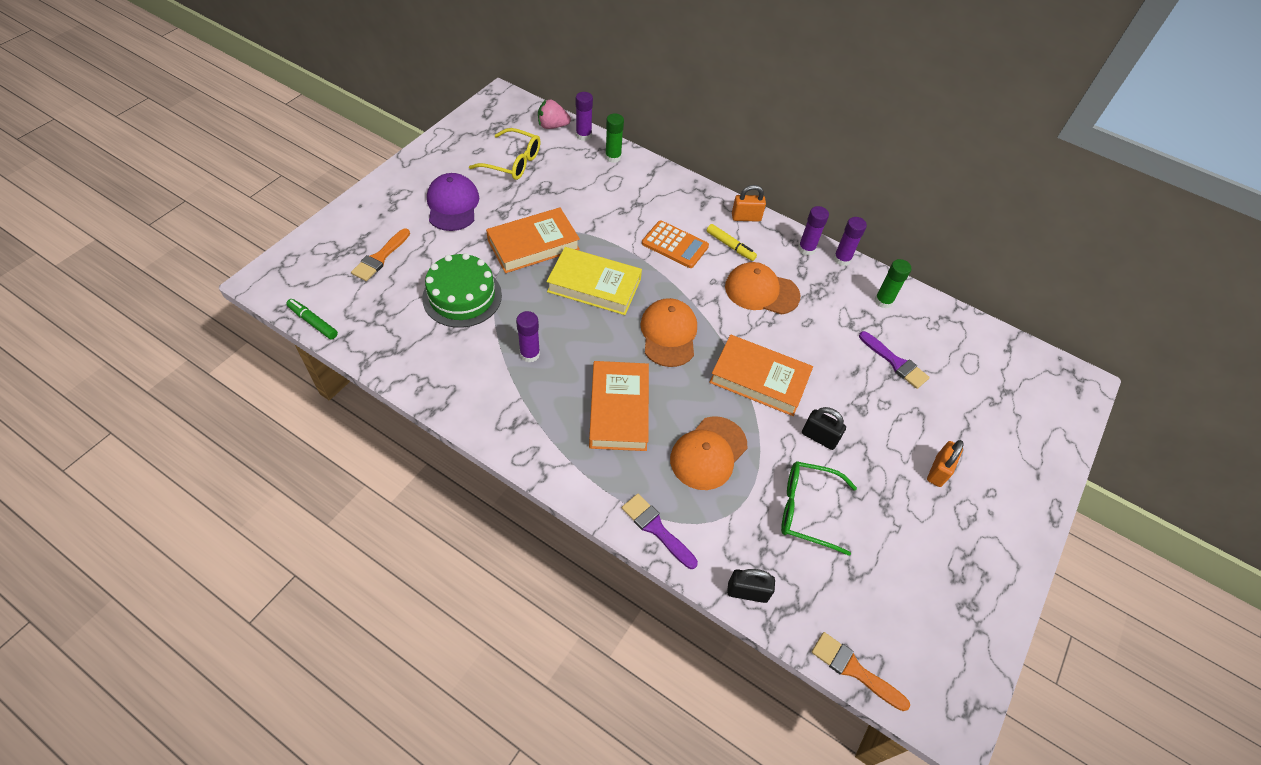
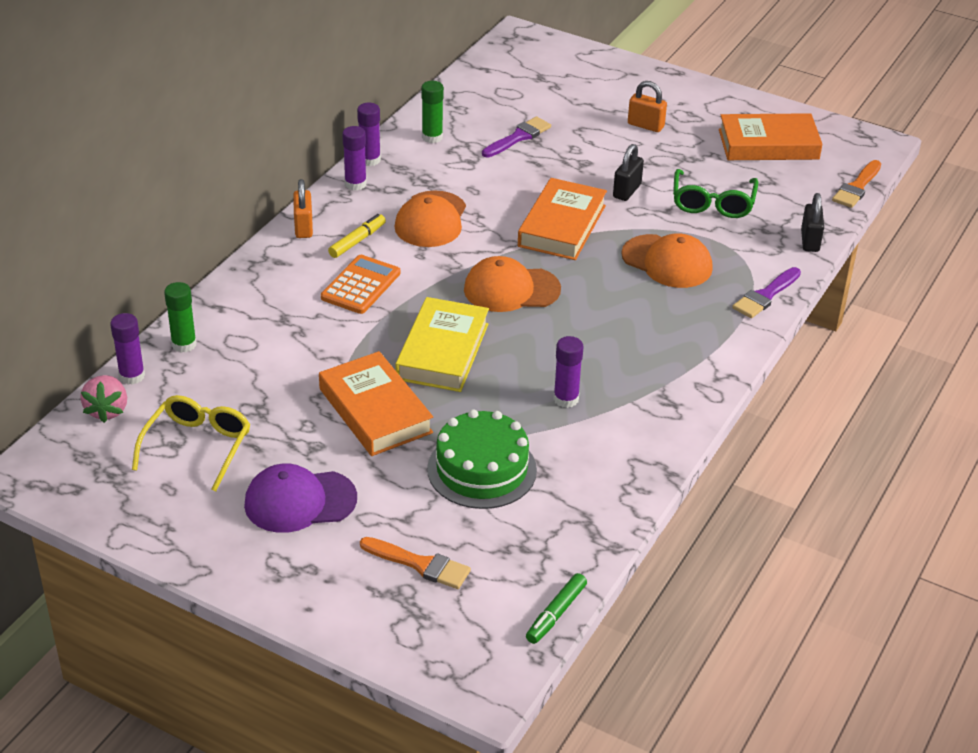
camera: 90 degrees left, 15 degrees down
orange book [589,361,649,451] -> orange book moved to [719,113,823,160]

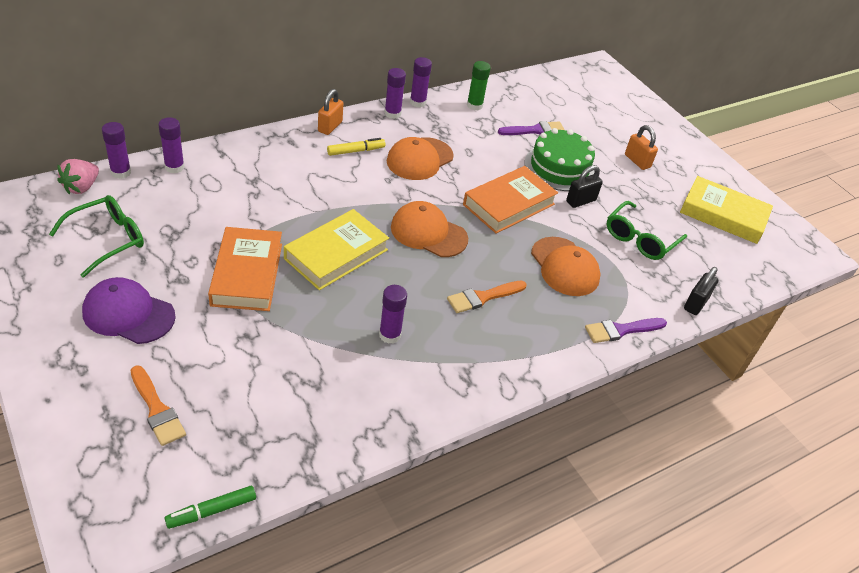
camera: 25 degrees right, 5 degrees up
yellow glasses [132,395,250,491] -> green glasses [49,195,144,278]
green glue stick [164,282,197,353] -> purple glue stick [158,117,185,173]
orange calculator [321,255,400,314] -> none
green cake [427,409,537,509] -> green cake moved to [524,128,595,191]
orange book [719,113,823,160] -> yellow book [680,176,773,244]
orange brush [832,160,881,208] -> orange brush moved to [447,281,527,313]

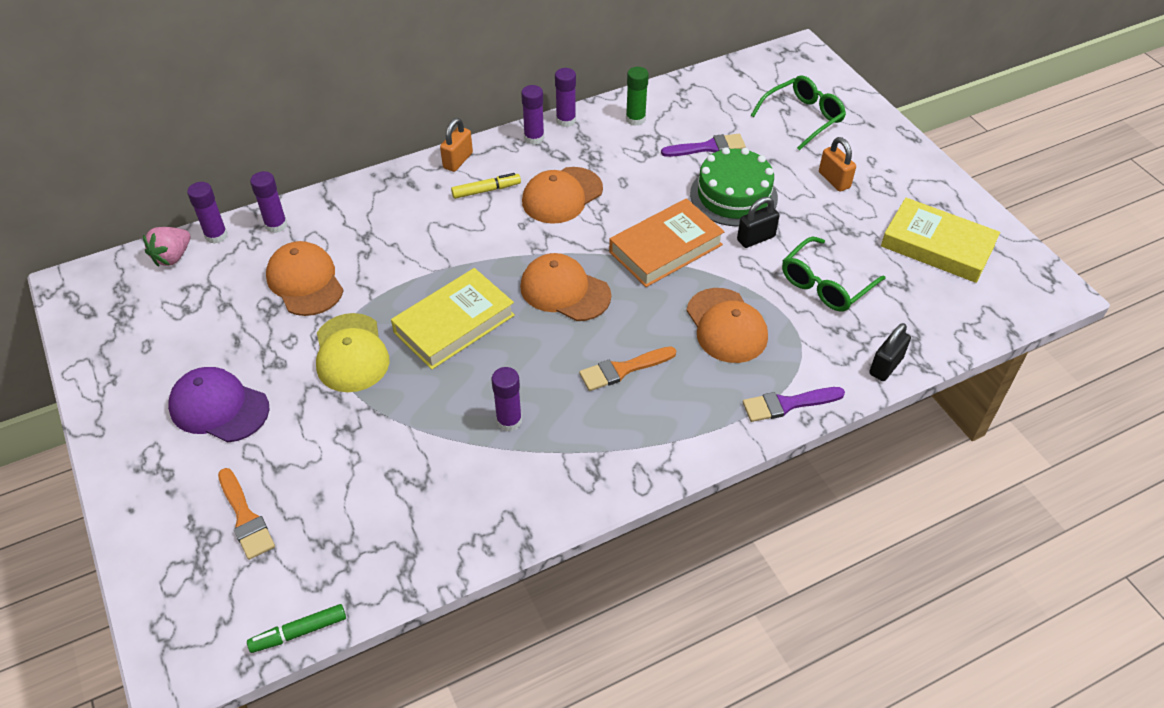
camera: 10 degrees right, 5 degrees up
green glasses [49,195,144,278] -> green glasses moved to [751,75,846,150]
orange book [208,227,282,311] -> yellow cap [316,313,389,392]
none -> orange cap [266,241,344,316]

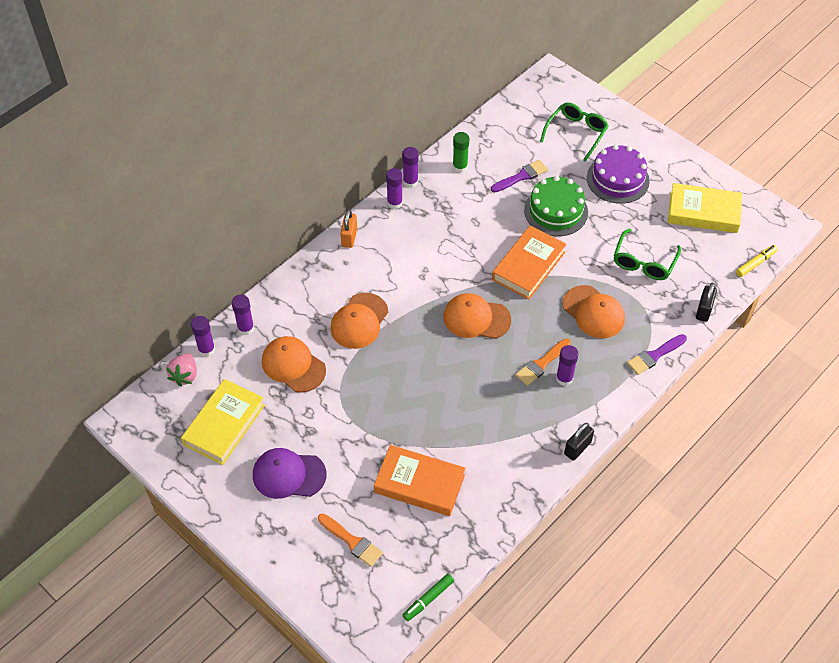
camera: 20 degrees left, 5 degrees up
yellow cap [316,313,389,392] -> none
yellow book [391,268,515,369] -> yellow book moved to [181,379,265,465]
yellow marker [451,173,521,199] -> yellow marker moved to [736,245,778,277]
purple glue stick [491,367,522,431] -> purple glue stick moved to [556,345,579,386]
orange cap [522,167,603,224] -> orange cap moved to [330,293,388,349]
black padlock [737,197,780,248] -> black padlock moved to [564,423,594,461]
orange padlock [819,137,856,192] -> purple cake [587,145,650,204]
none -> orange book [374,445,466,516]

